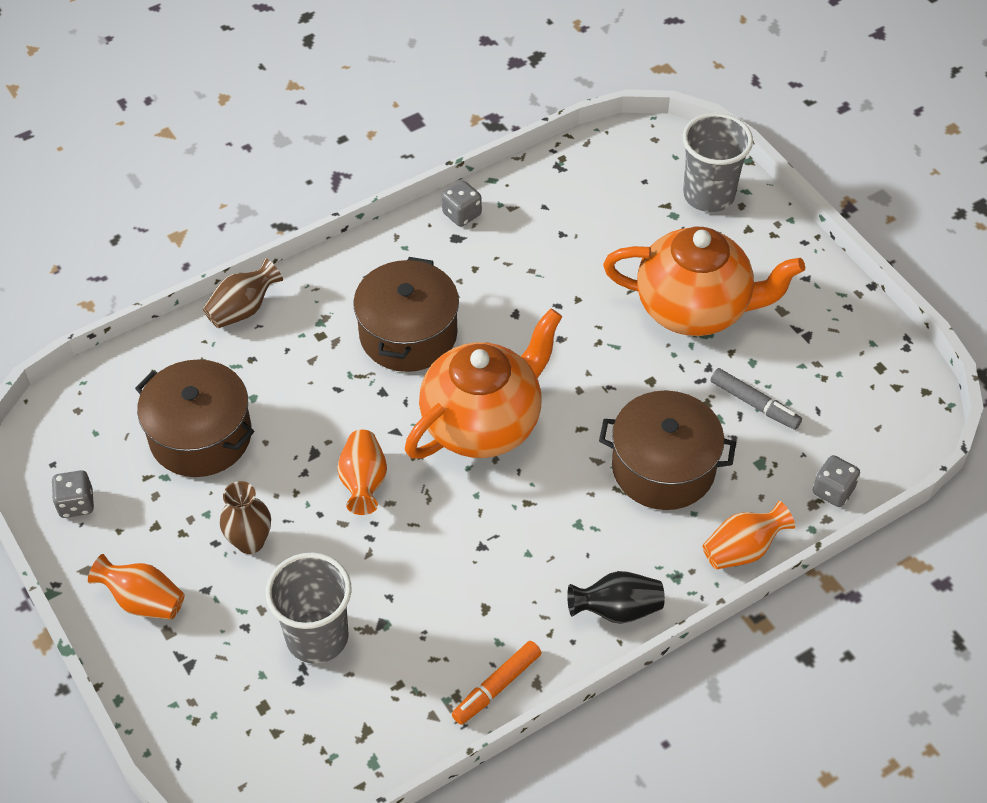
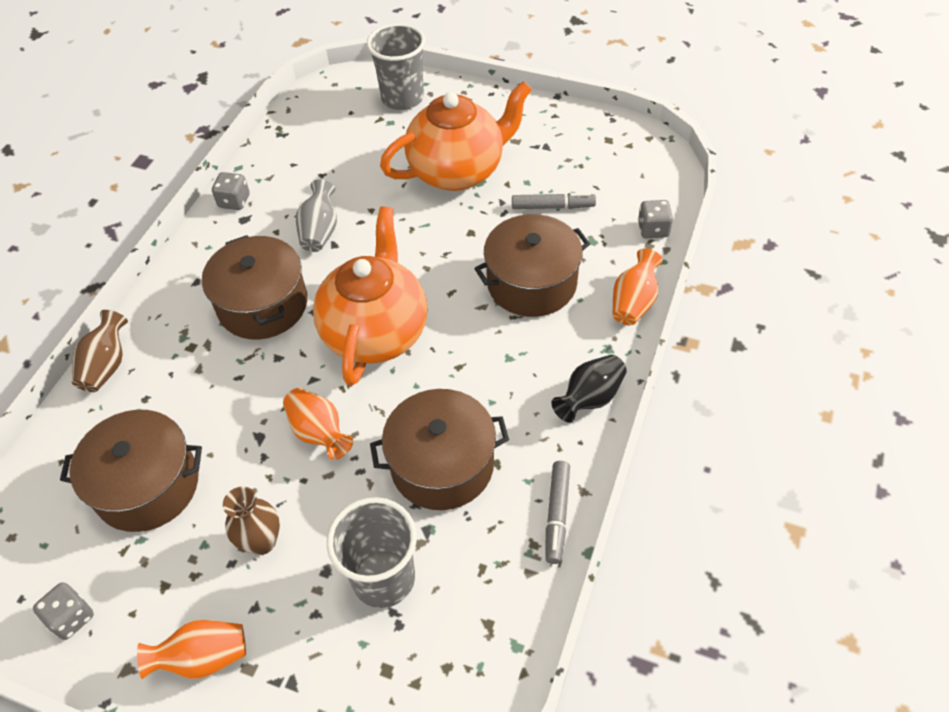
camera: 35 degrees left, 0 degrees up
orange marker [452,641,541,725] -> grey marker [545,461,570,564]
none -> grey vase [296,179,337,252]
none -> brown pot [370,389,509,510]

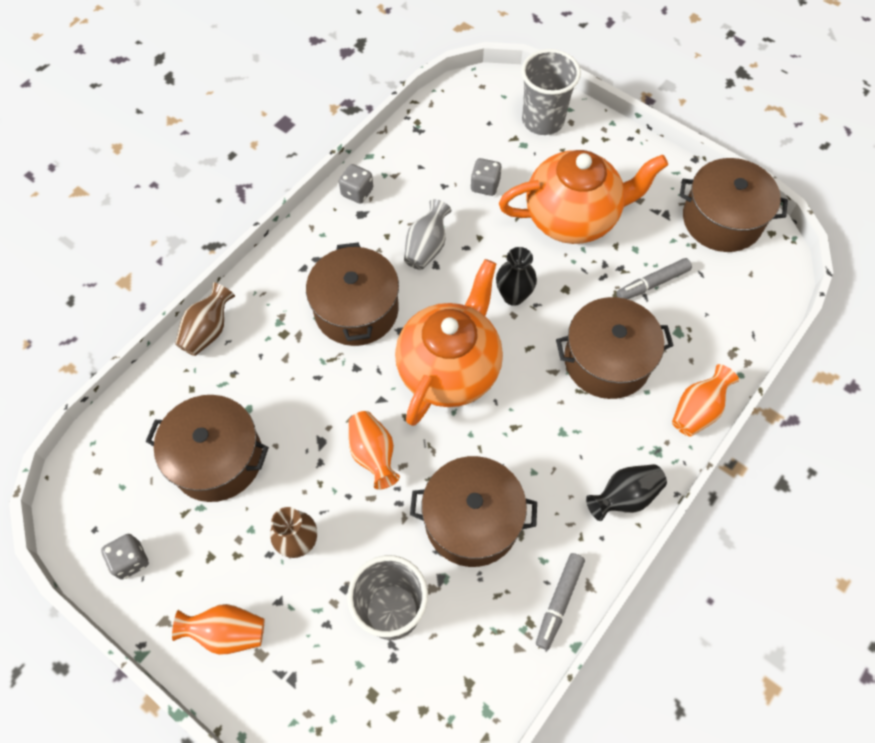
camera: 15 degrees right, 10 degrees up
grey marker [512,193,596,209] -> grey marker turned 135 degrees clockwise [616,258,692,299]
grey dice [638,200,673,239] -> grey dice moved to [470,158,502,196]
none -> black vase [496,247,537,306]
none -> brown pot [680,158,788,252]

